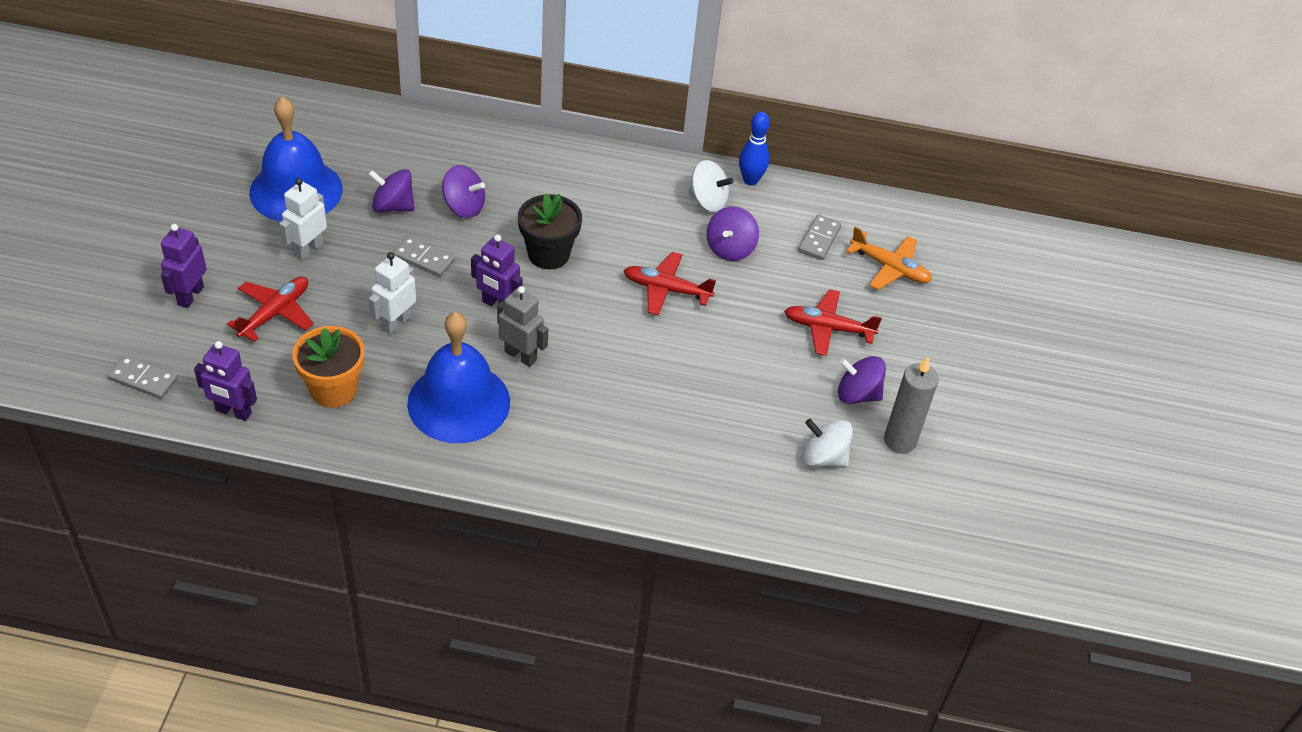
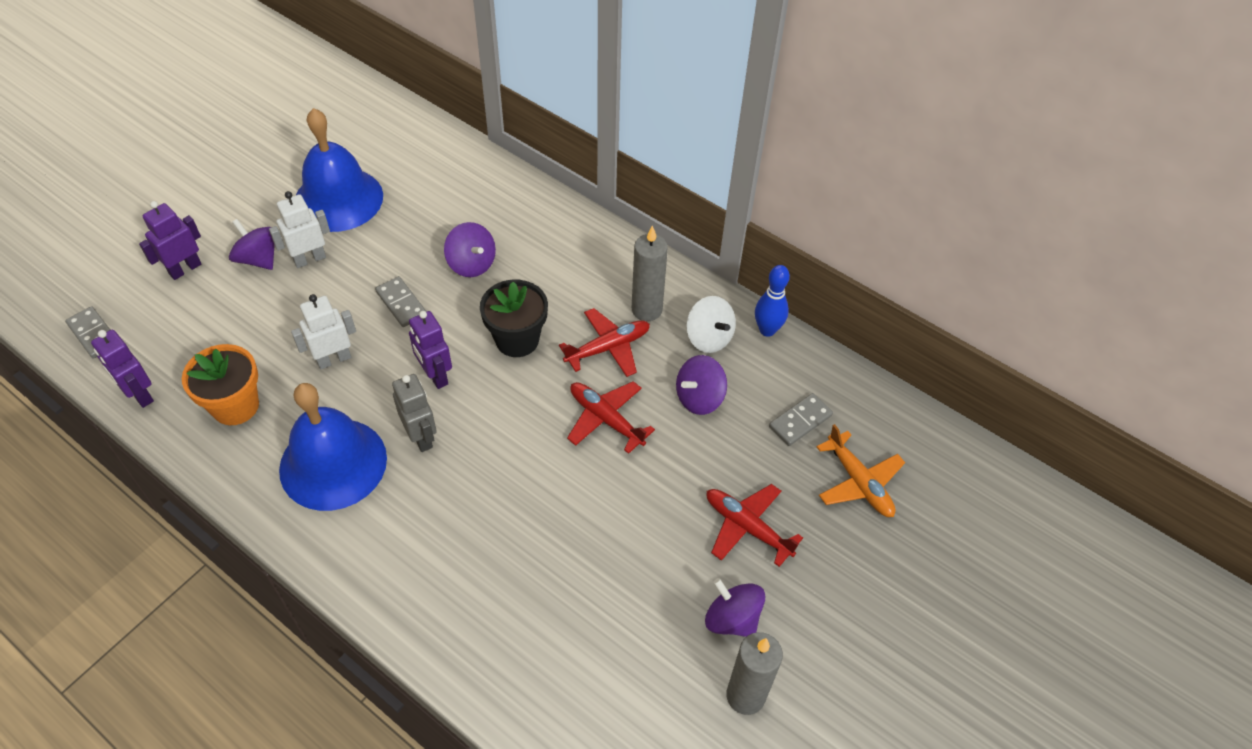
camera: 30 degrees right, 5 degrees up
red plane [227,277,314,342] -> red plane moved to [559,308,650,377]
purple spinning top [368,169,415,212] -> purple spinning top moved to [229,219,275,270]
white spinning top [802,419,853,467] -> none
none -> grey candle [632,225,668,321]

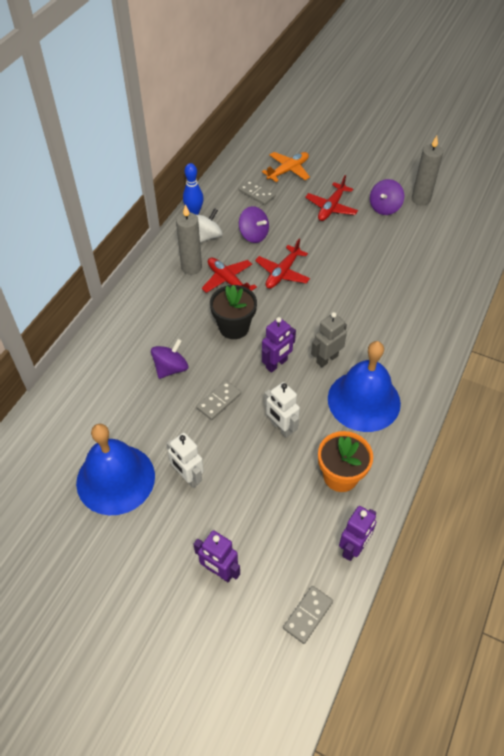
camera: 100 degrees left, 0 degrees up
purple spinning top [229,219,275,270] -> none

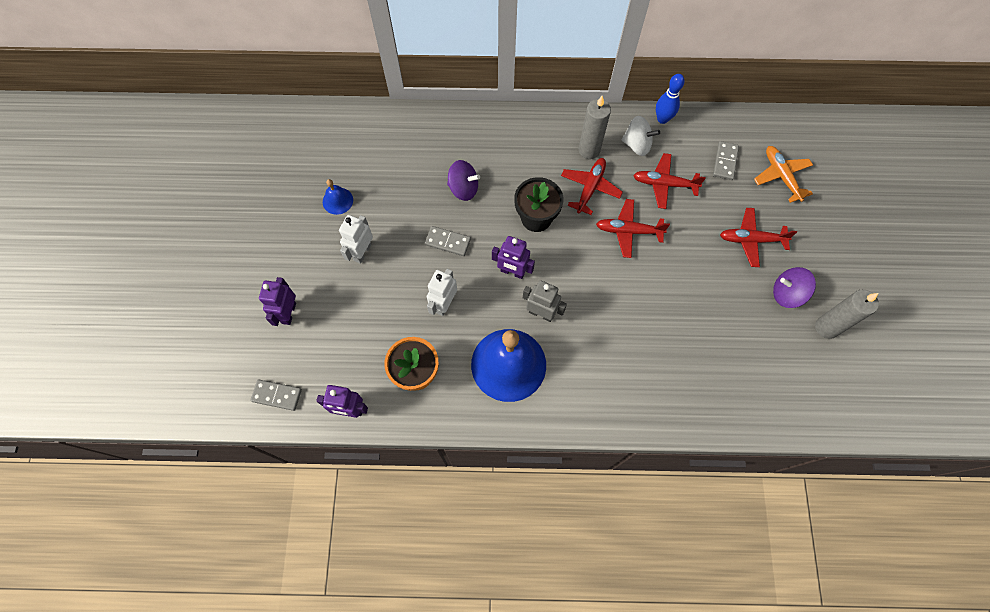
camera: 65 degrees right, 15 degrees up
blue bell [76,423,155,515] -> blue bell [323,179,353,215], size x0.45
purple spinning top [239,206,269,243] -> red plane [633,153,706,209]
orange plane [262,152,310,182] -> orange plane turned 135 degrees counterclockwise [754,146,813,203]

